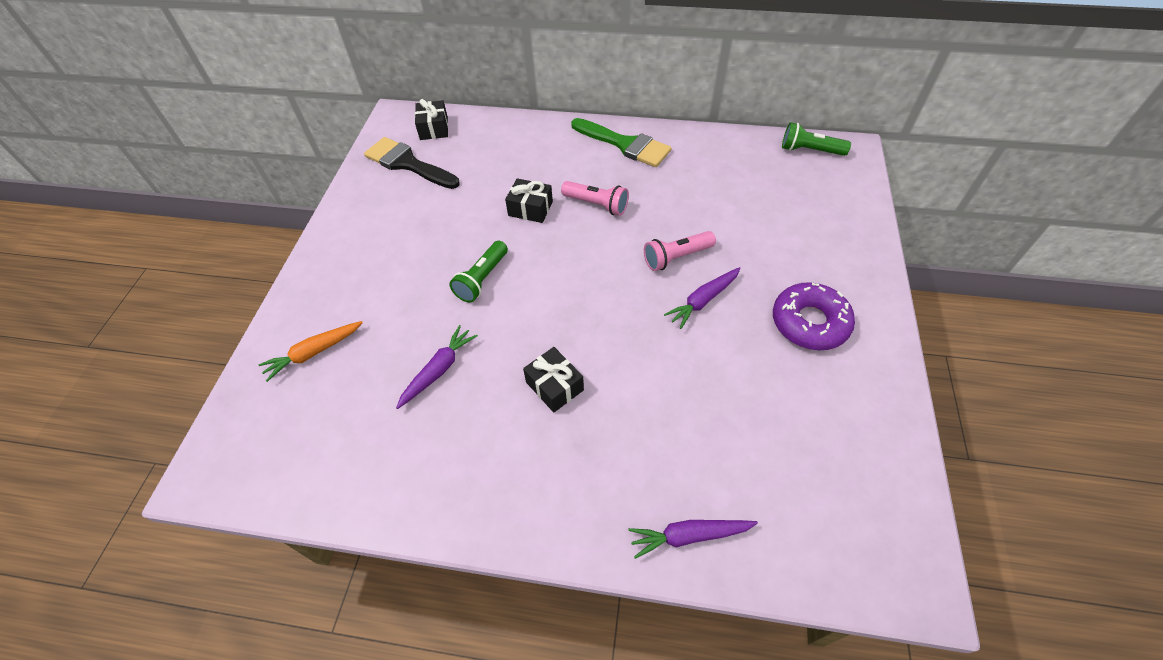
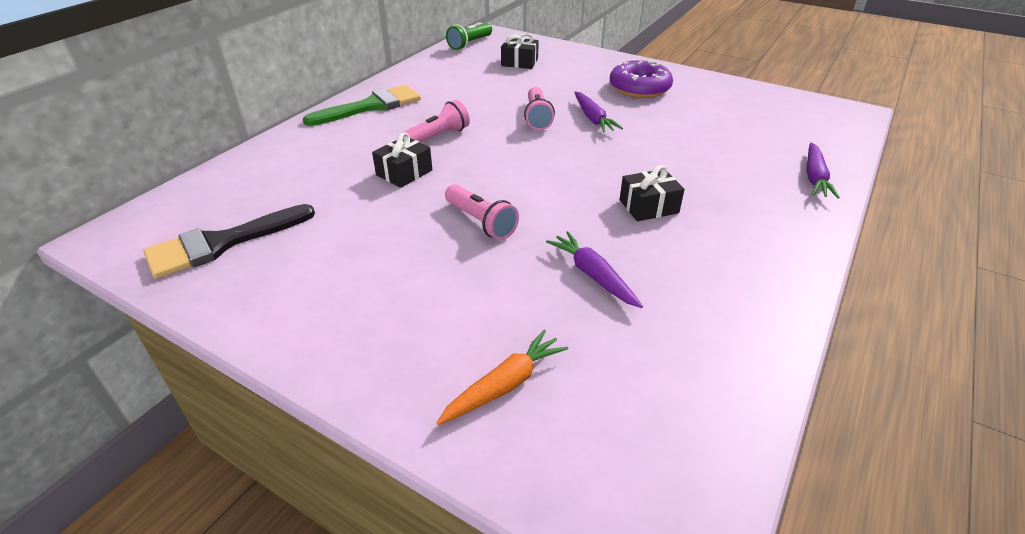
camera: 70 degrees left, 15 degrees down
orange carrot [258,321,363,382] -> orange carrot turned 120 degrees counterclockwise [436,330,568,425]
black gift [415,99,448,140] -> black gift moved to [501,33,539,69]
green flashlight [449,241,508,303] -> pink flashlight [445,184,519,240]

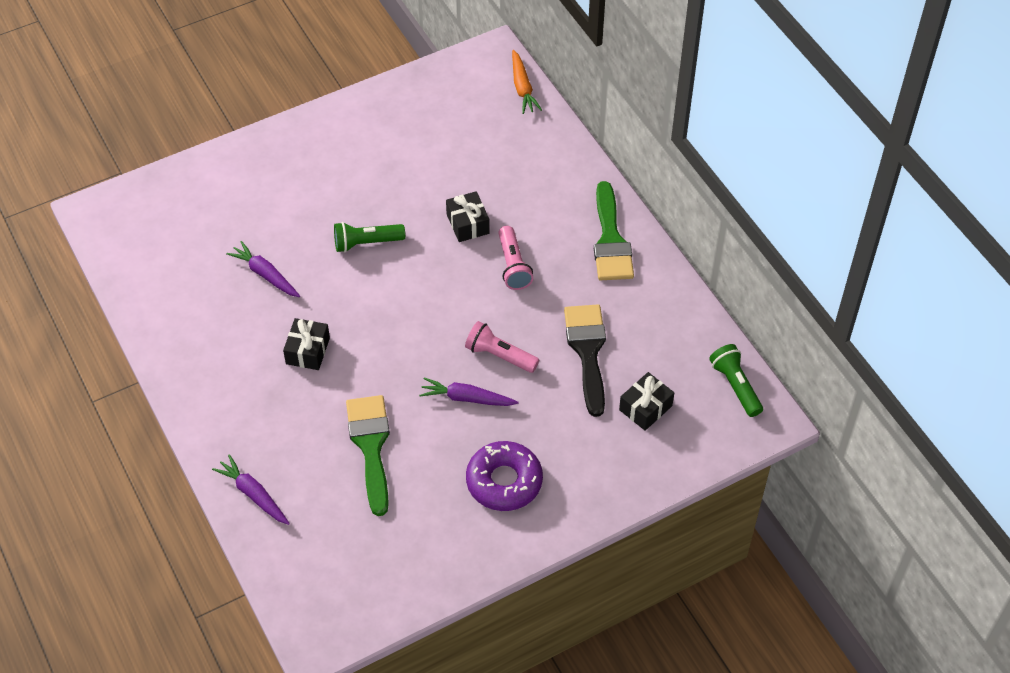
camera: 120 degrees right, 15 degrees up
black brush [143,204,315,279] -> black brush moved to [564,304,606,417]
orange carrot [436,330,568,425] -> orange carrot moved to [512,50,542,114]
pink flashlight [445,184,519,240] -> green flashlight [334,222,405,252]
purple carrot [546,231,643,308] -> purple carrot turned 135 degrees counterclockwise [226,241,300,297]
none -> green brush [346,395,390,516]

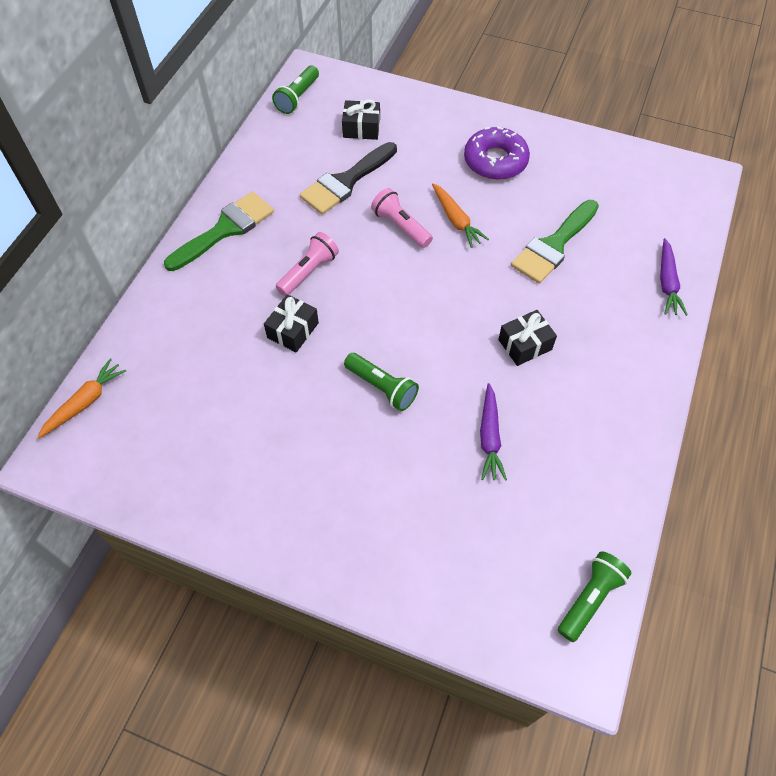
camera: 130 degrees left, 5 degrees up
purple carrot [419,377,519,406] -> orange carrot [432,183,489,248]
pink flashlight [465,321,539,373] -> pink flashlight turned 150 degrees clockwise [371,188,433,248]
none -> green flashlight [558,551,631,642]

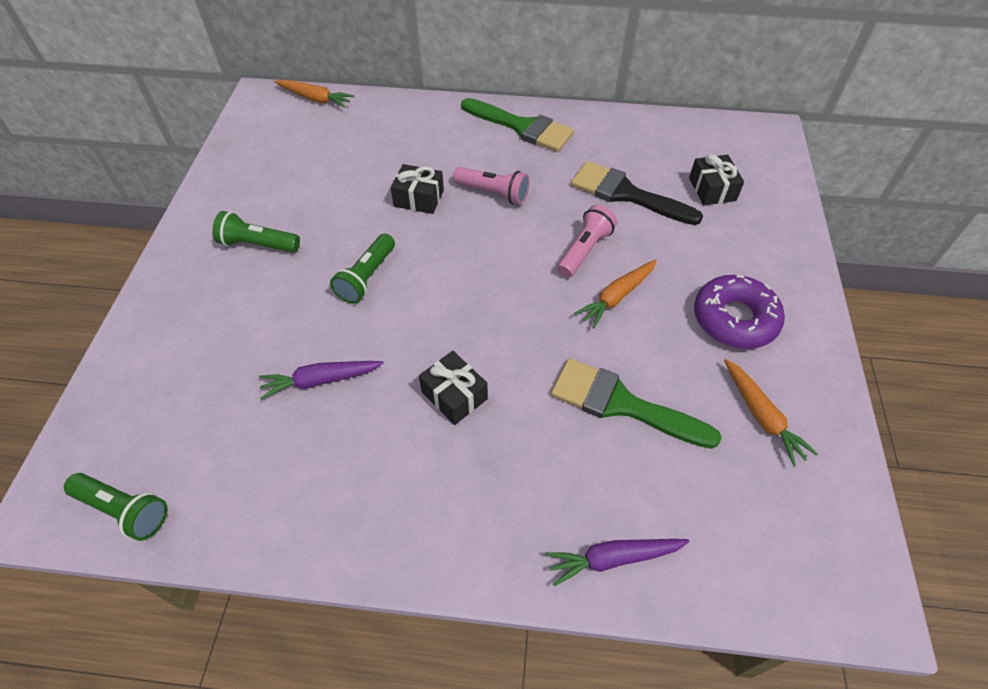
camera: 75 degrees right, 5 degrees down
green flashlight [272,66,319,114] -> green flashlight moved to [212,211,300,252]
none -> orange carrot [724,359,818,467]

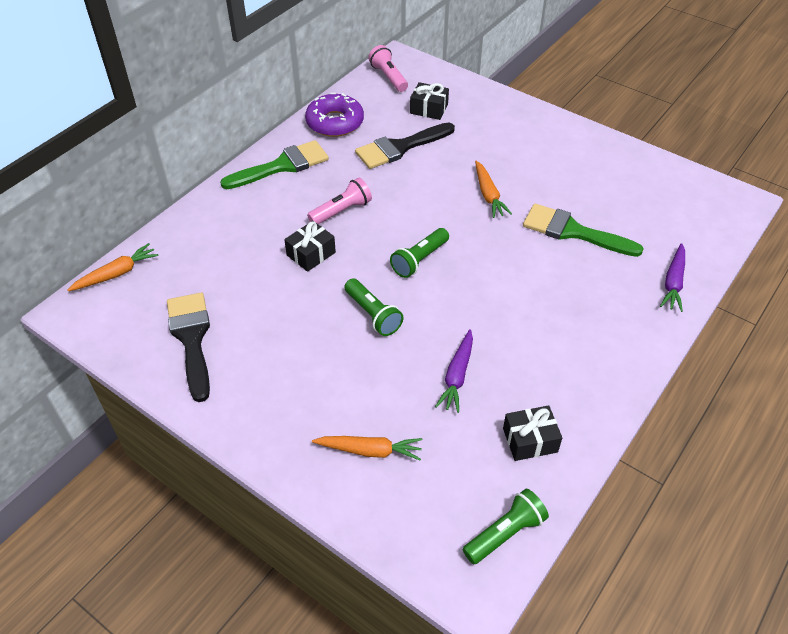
camera: 60 degrees left, 5 degrees down
green flashlight [212,211,300,252] -> green flashlight moved to [390,228,449,278]
black gift [419,351,488,425] -> black gift moved to [503,405,562,461]
green brush [551,358,722,449] -> green brush turned 60 degrees clockwise [523,204,644,257]
pink flashlight [557,205,617,278] -> pink flashlight moved to [368,45,408,92]
purple donut [694,275,785,349] -> purple donut moved to [305,93,364,137]
orange carrot [724,359,818,467] -> orange carrot moved to [312,436,423,461]
none -> black brush [167,293,210,402]

